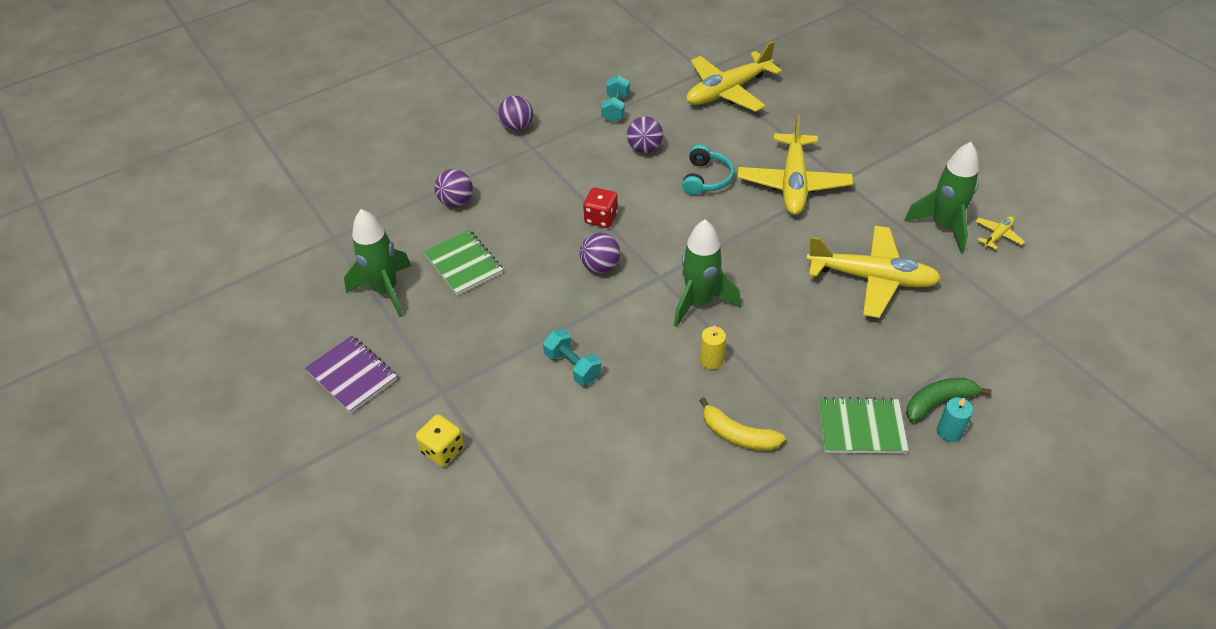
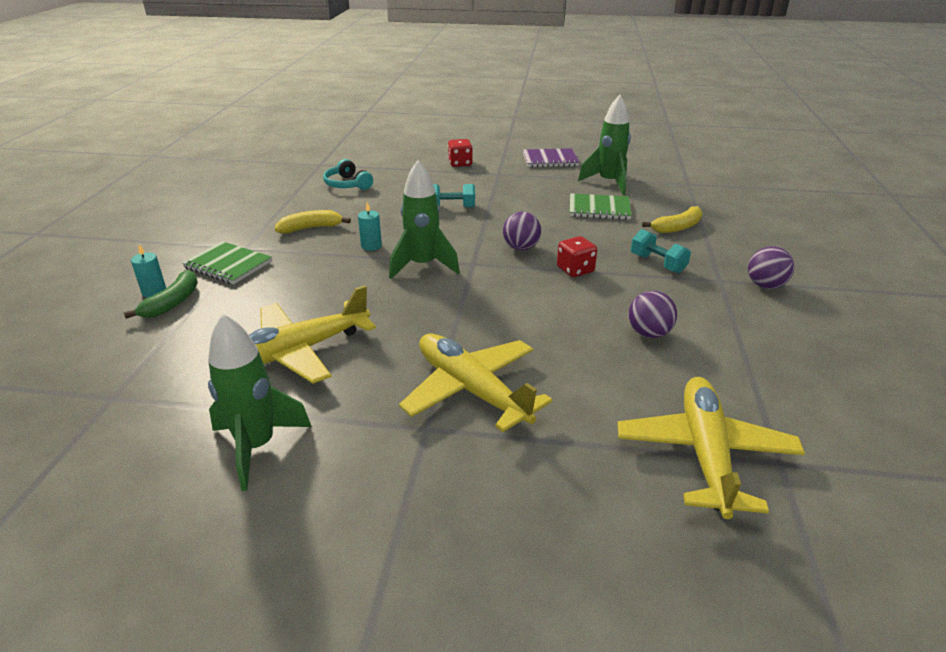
camera: 130 degrees right, 15 degrees down
yellow dice [416,414,464,467] -> red dice [448,139,473,167]
purple ball [435,169,473,207] -> yellow banana [642,206,703,233]
turquoise dumbbell [601,75,629,122] -> turquoise dumbbell moved to [631,229,691,273]
turquoise headphones [682,145,734,195] -> turquoise headphones moved to [323,159,373,190]
yellow candle [700,325,726,370] -> turquoise candle [358,202,382,251]
green notebook [818,397,909,454] -> green notebook turned 75 degrees clockwise [182,241,272,284]
yellow plane [976,216,1025,250] -> none

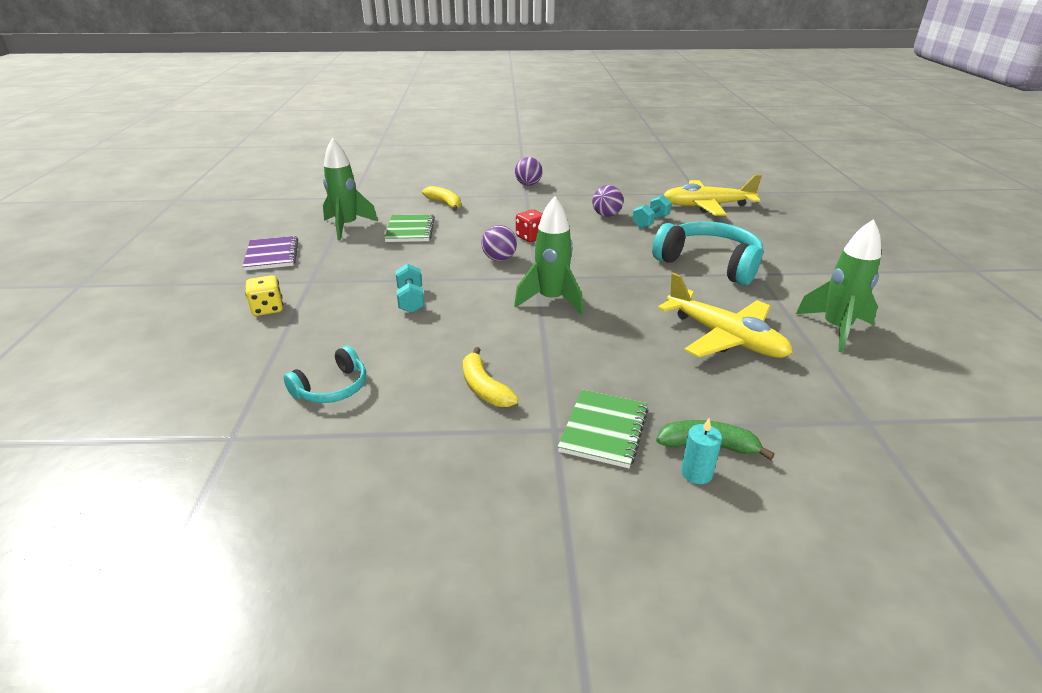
camera: 100 degrees left, 0 degrees up
turquoise candle [358,202,382,251] -> none
yellow plane [399,334,552,432] -> turquoise headphones [652,221,764,285]
red dice [448,139,473,167] -> yellow dice [245,275,283,316]
turquoise dumbbell [631,229,691,273] -> turquoise dumbbell moved to [632,195,672,229]

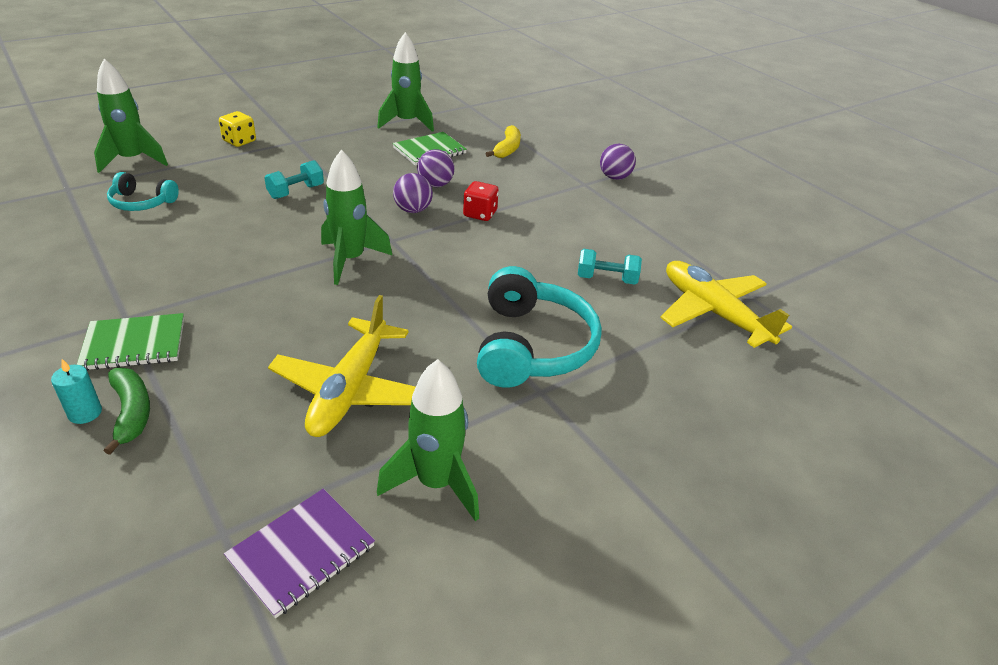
camera: 55 degrees right, 5 degrees up
purple notebook [242,236,298,271] -> purple notebook moved to [224,489,375,618]
yellow banana [463,347,519,407] -> none
purple ball [592,185,623,217] -> purple ball moved to [417,149,454,187]
none -> green rocket [94,59,168,173]

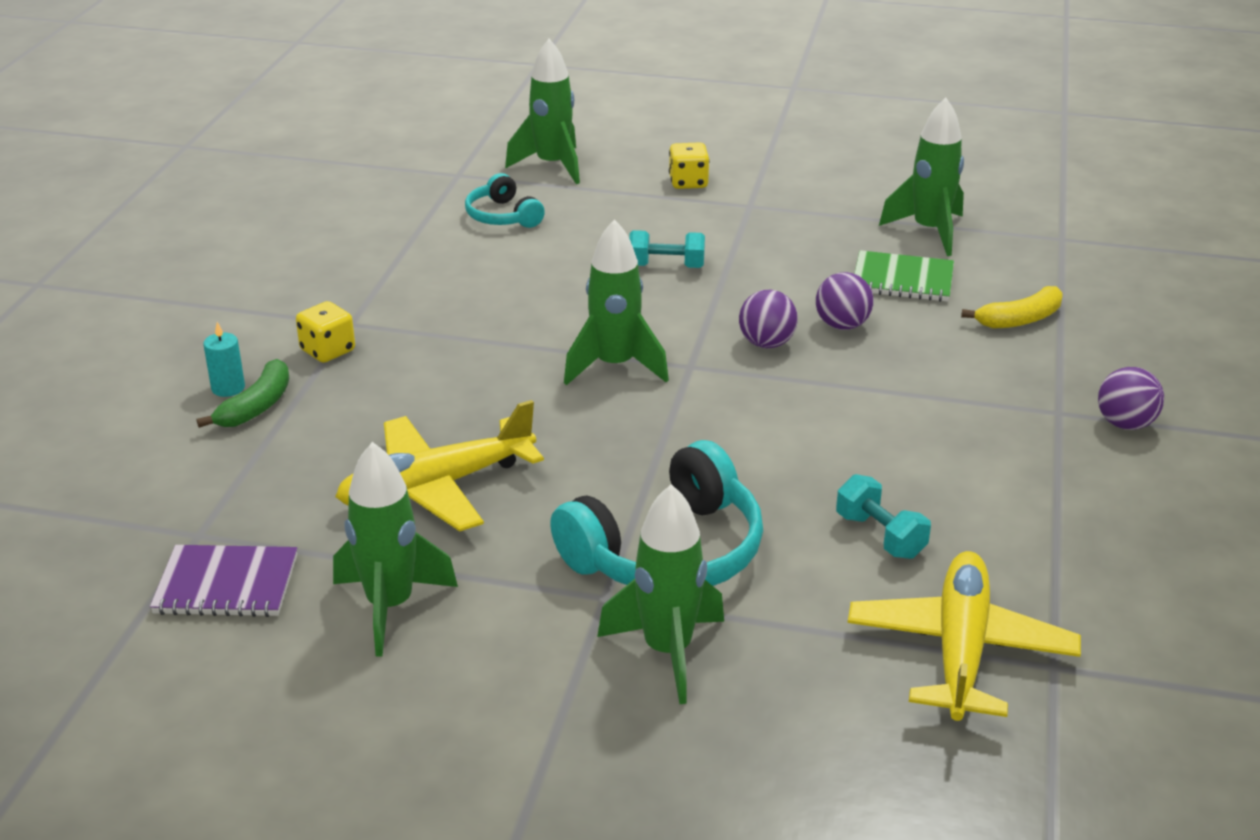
camera: 50 degrees right, 5 degrees down
green notebook [77,313,184,371] -> yellow dice [296,301,355,363]
red dice [463,181,499,221] -> none
none -> green rocket [597,484,724,704]

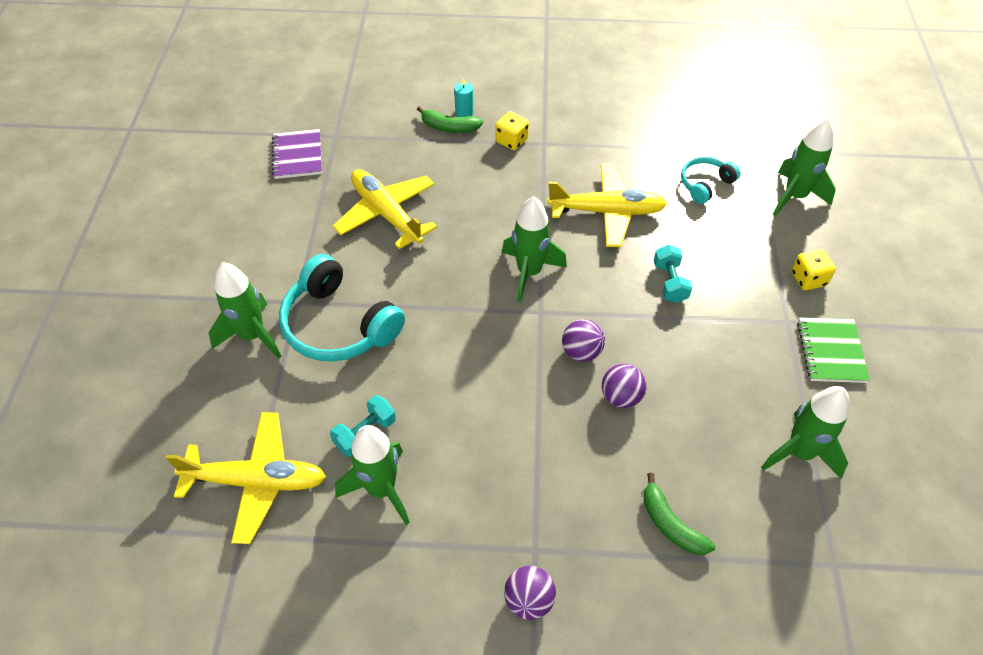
camera: 80 degrees right, 20 degrees up
green rocket [333,442,458,656] -> green rocket moved to [335,425,410,525]
green notebook [854,250,954,302] -> green notebook moved to [797,317,870,383]
yellow banana [961,286,1063,329] -> green banana [644,473,715,555]
none -> yellow plane [547,163,667,247]

